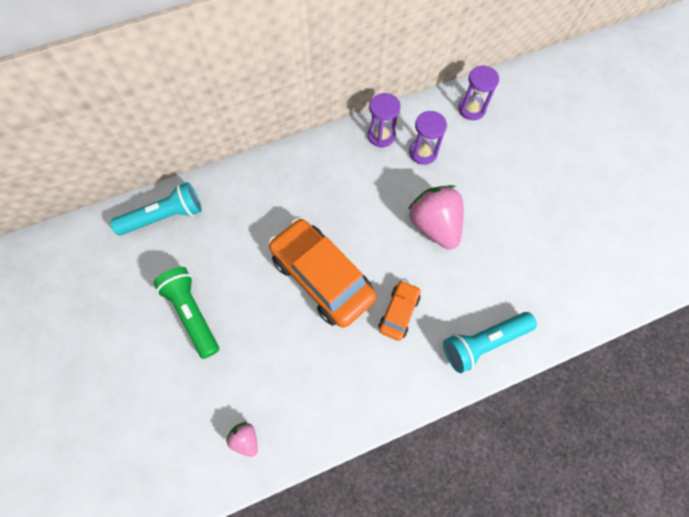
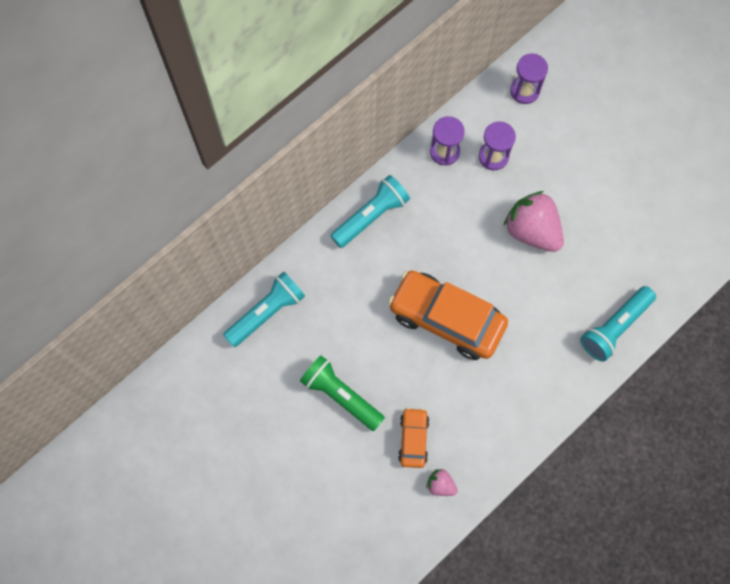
camera: 20 degrees left, 5 degrees up
orange car [379,280,421,341] -> orange car moved to [398,408,429,468]
none -> turquoise flashlight [330,175,410,248]

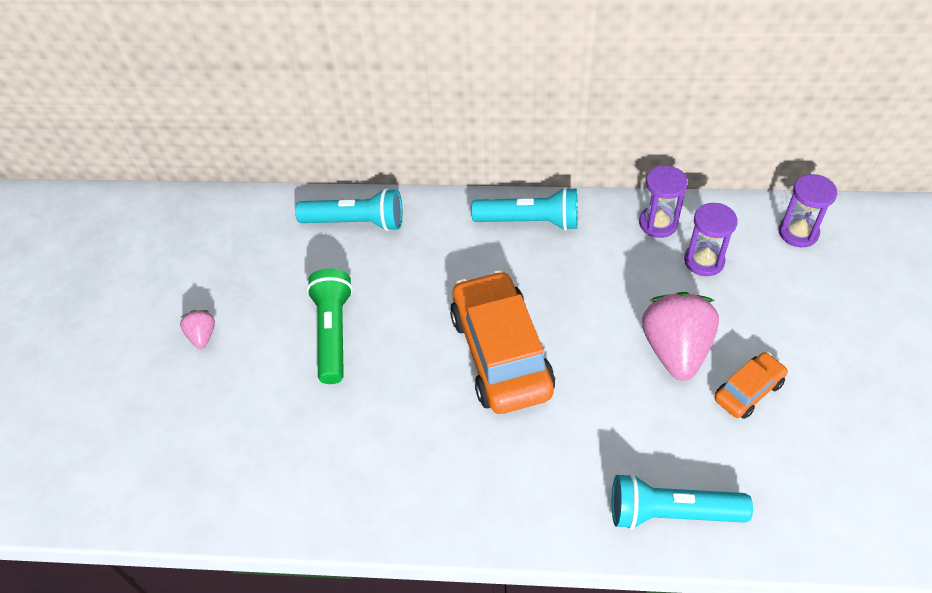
camera: 50 degrees right, 20 degrees down
orange car [398,408,429,468] -> orange car moved to [715,352,788,419]
pink strawberry [426,469,458,496] -> pink strawberry moved to [180,310,215,349]

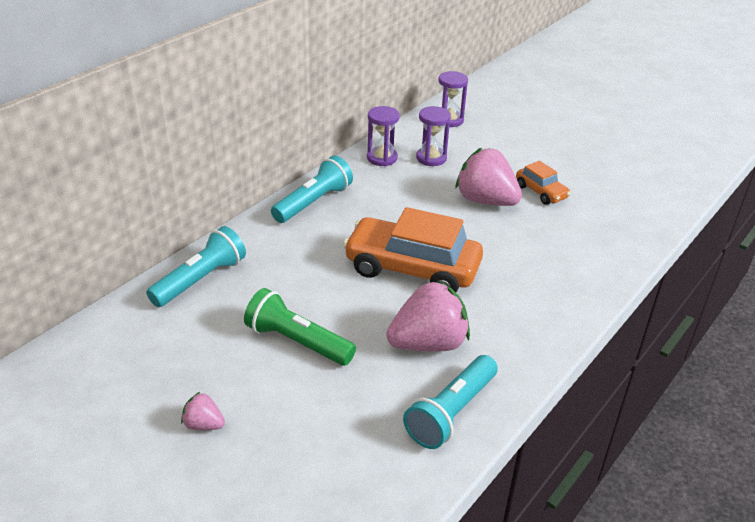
camera: 60 degrees left, 15 degrees down
turquoise flashlight [612,473,753,530] -> turquoise flashlight moved to [403,355,498,449]
orange car [715,352,788,419] -> orange car turned 150 degrees clockwise [516,161,571,205]
none -> pink strawberry [386,280,470,352]

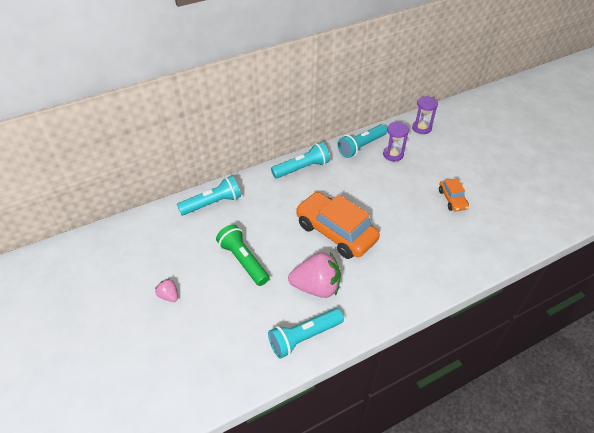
camera: 25 degrees right, 10 degrees up
purple hourglass [367,106,400,166] -> turquoise flashlight [338,124,387,158]
pink strawberry [456,148,522,206] -> none

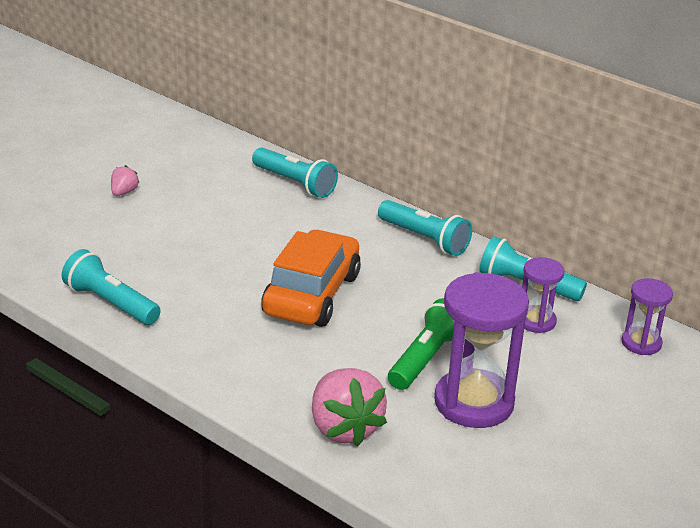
camera: 65 degrees right, 15 degrees down
green flashlight [216,224,269,286] -> green flashlight moved to [388,298,454,390]
pink strawberry [288,252,341,298] -> pink strawberry moved to [312,368,387,447]
orange car [439,178,469,211] -> purple hourglass [434,272,529,428]

